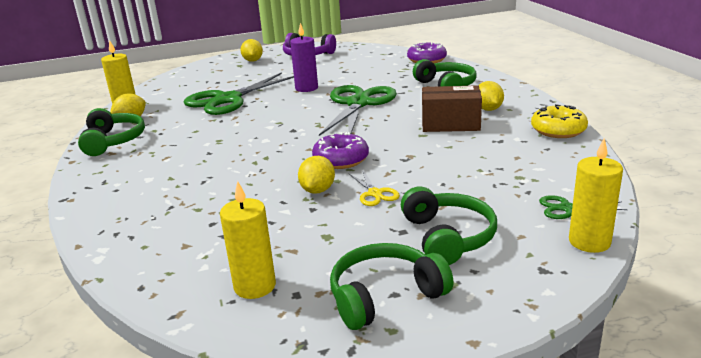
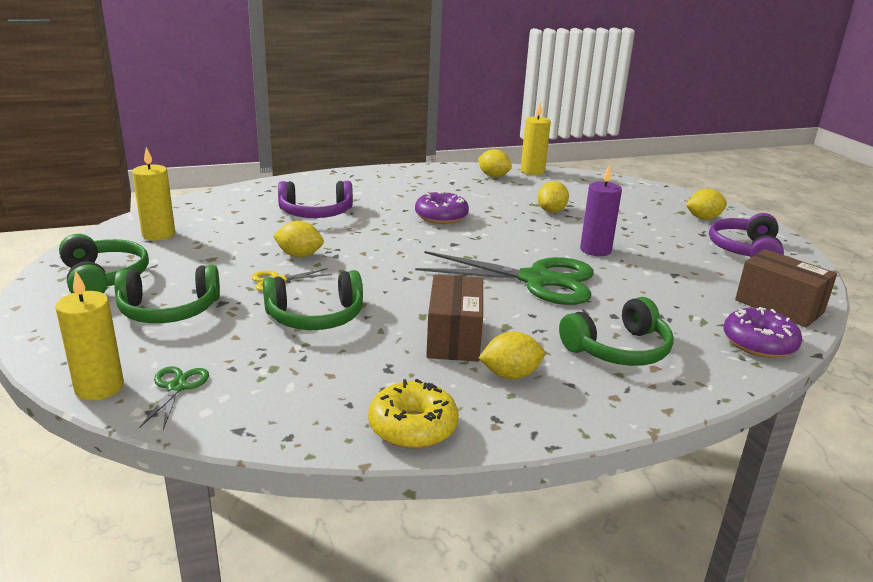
camera: 85 degrees right, 0 degrees up
green headphones [78,108,145,156] -> green headphones moved to [263,270,363,330]
green scissors [184,72,294,115] -> yellow lemon [538,181,569,213]
purple donut [312,132,369,169] -> purple donut moved to [415,191,469,224]
none -> purple headphones [278,181,353,218]
none -> brown box [735,249,837,328]

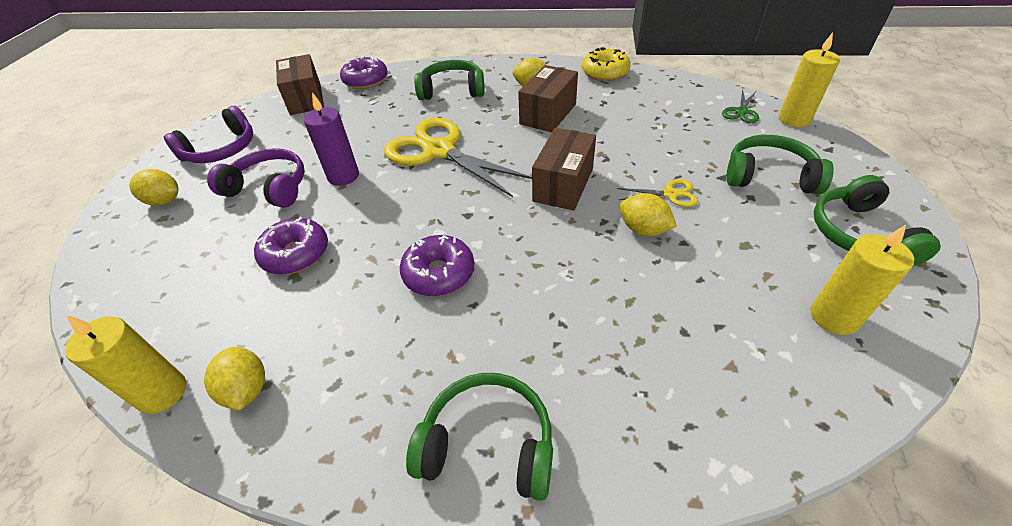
camera: 150 degrees left, 20 degrees up
green headphones [263,270,363,330] -> green headphones moved to [406,373,553,501]
purple headphones [278,181,353,218] -> purple headphones moved to [207,148,305,208]
green scissors [415,251,594,305] -> yellow scissors [384,117,532,197]
yellow lemon [538,181,569,213] -> purple donut [254,217,328,275]
none -> brown box [532,128,596,211]

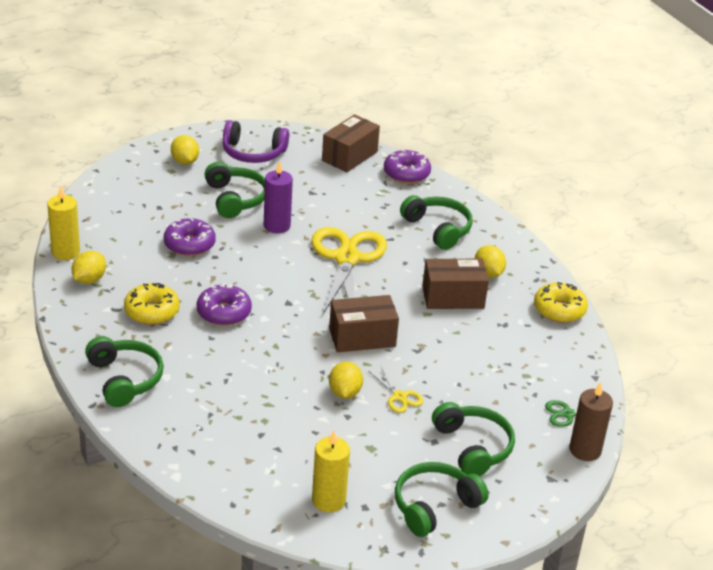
camera: 50 degrees right, 10 degrees down
purple headphones [207,148,305,208] -> green headphones [204,162,265,218]
yellow candle [779,33,840,127] -> brown candle [570,382,613,461]
none -> yellow donut [124,283,180,325]

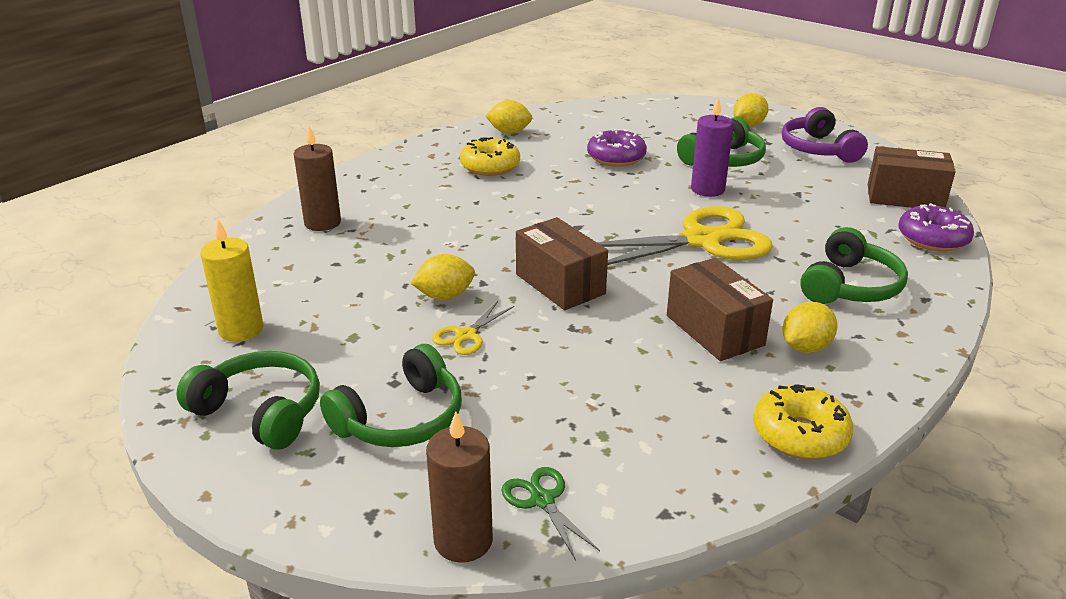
camera: 70 degrees right, 5 degrees down
yellow candle [47,186,80,260] -> none
green headphones [85,336,164,407] -> none
purple donut [197,284,252,326] -> none
none -> brown candle [294,126,341,231]

